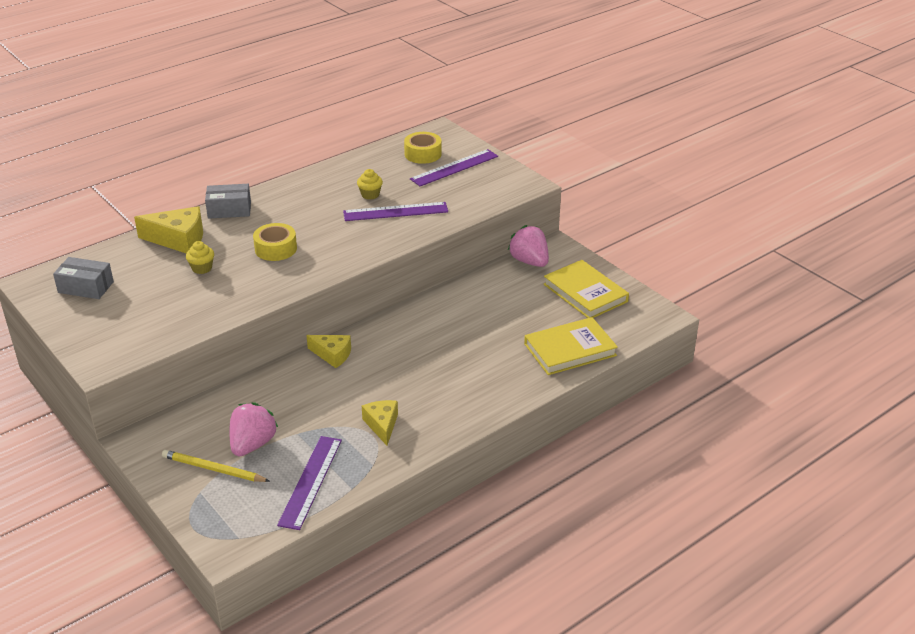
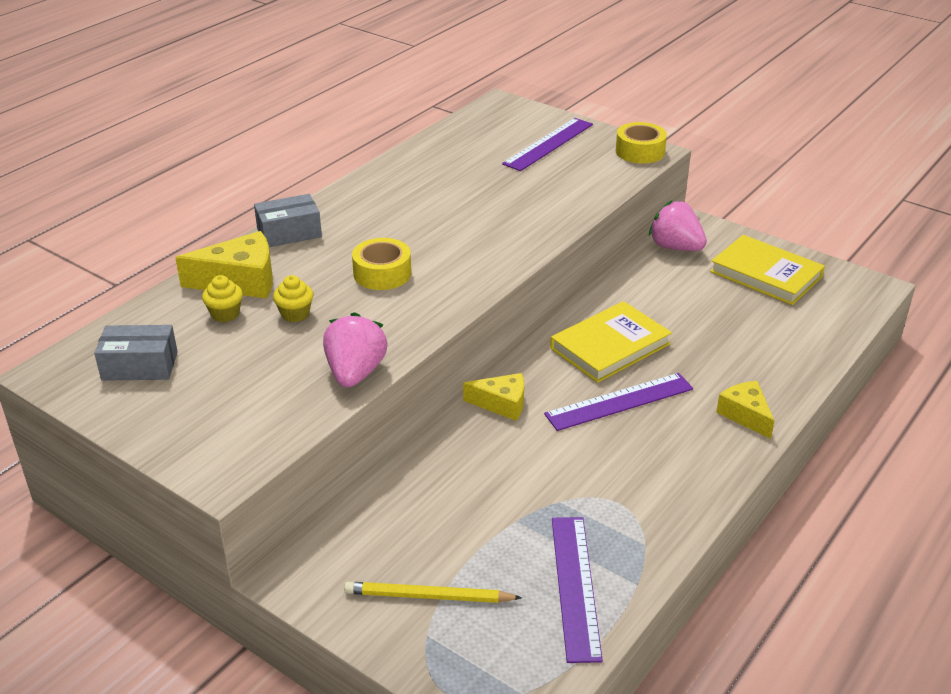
camera: 15 degrees left, 0 degrees up
pink strawberry [229,402,279,456] -> pink strawberry moved to [323,312,388,387]
purple ruler [343,202,448,221] -> purple ruler moved to [544,373,693,431]
yellow cupcake [357,169,383,200] -> yellow cupcake moved to [202,275,243,322]
yellow cheese [362,400,398,445] -> yellow cheese moved to [716,381,774,439]
yellow tape [404,132,442,164] -> yellow tape moved to [616,122,667,164]
yellow book [524,317,618,375] -> yellow book moved to [550,301,672,383]

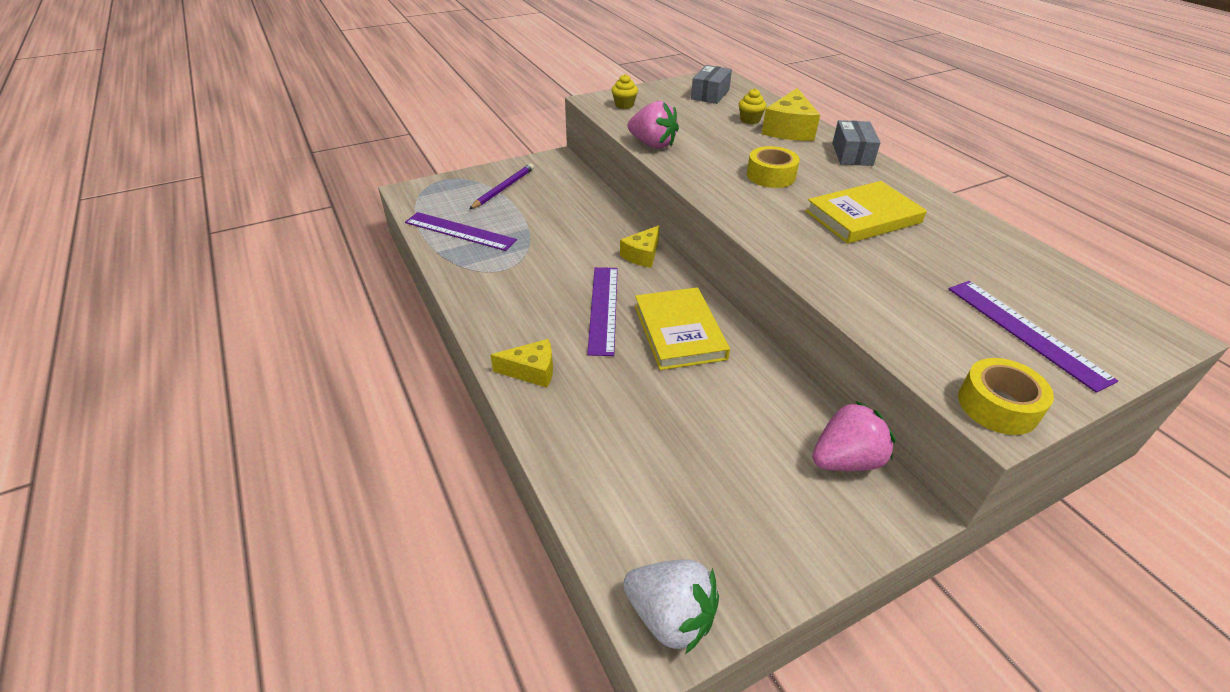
camera: 115 degrees right, 5 degrees up
yellow cupcake [273,275,313,322] -> yellow cupcake moved to [611,74,638,109]
yellow pencil [344,582,522,603] -> purple pencil [469,164,534,209]
yellow book [710,235,825,305] -> yellow book moved to [805,181,927,244]
none -> white strawberry [623,559,719,654]

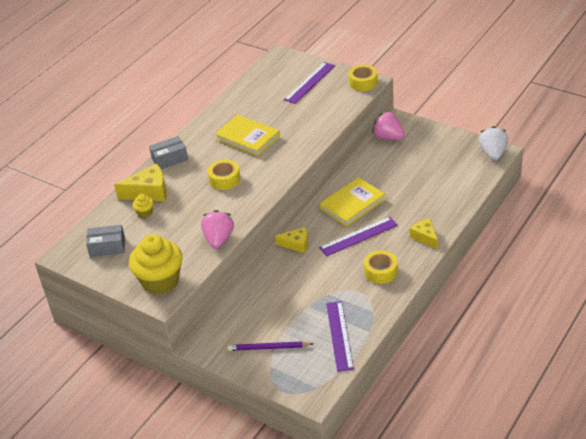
camera: 115 degrees left, 0 degrees up
yellow cupcake [611,74,638,109] -> yellow cupcake [129,234,183,295], size x2.34
none -> yellow tape [364,250,397,284]

